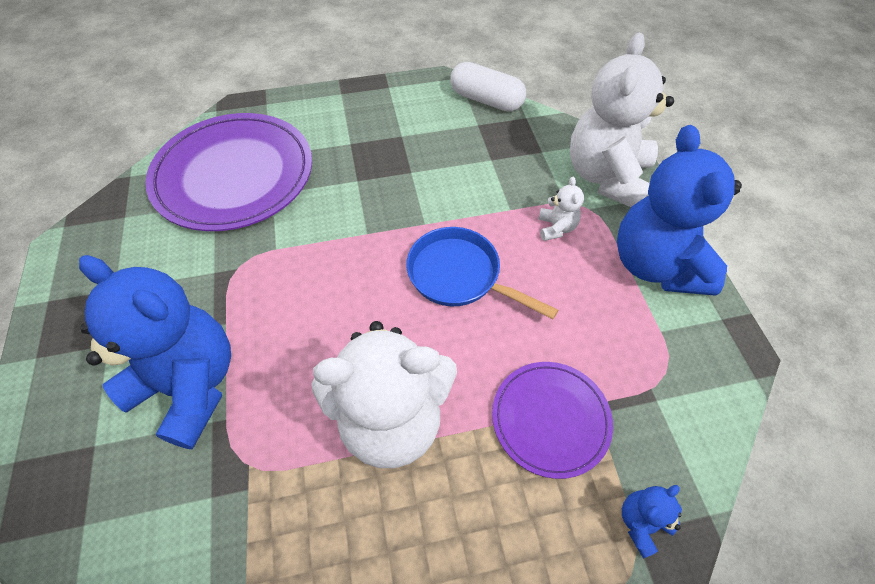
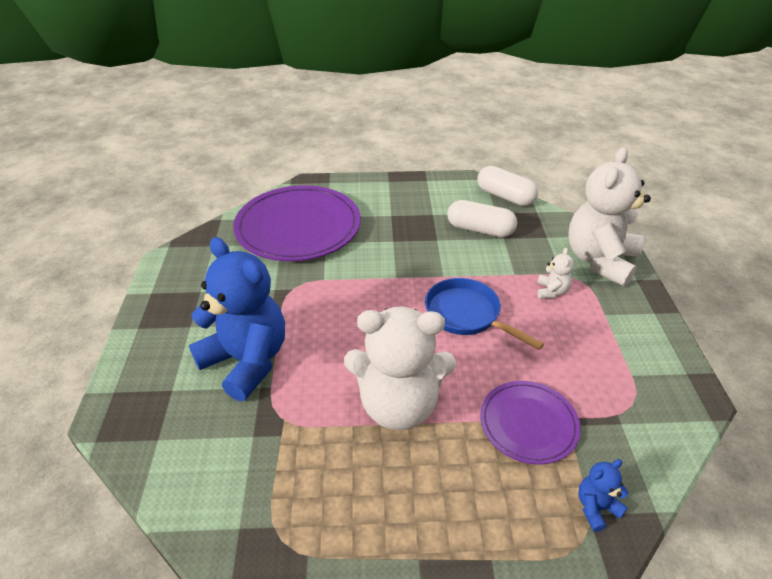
camera: 10 degrees right, 15 degrees down
blue teddy bear [617,125,742,296] -> none
none -> white capsule [447,200,517,237]

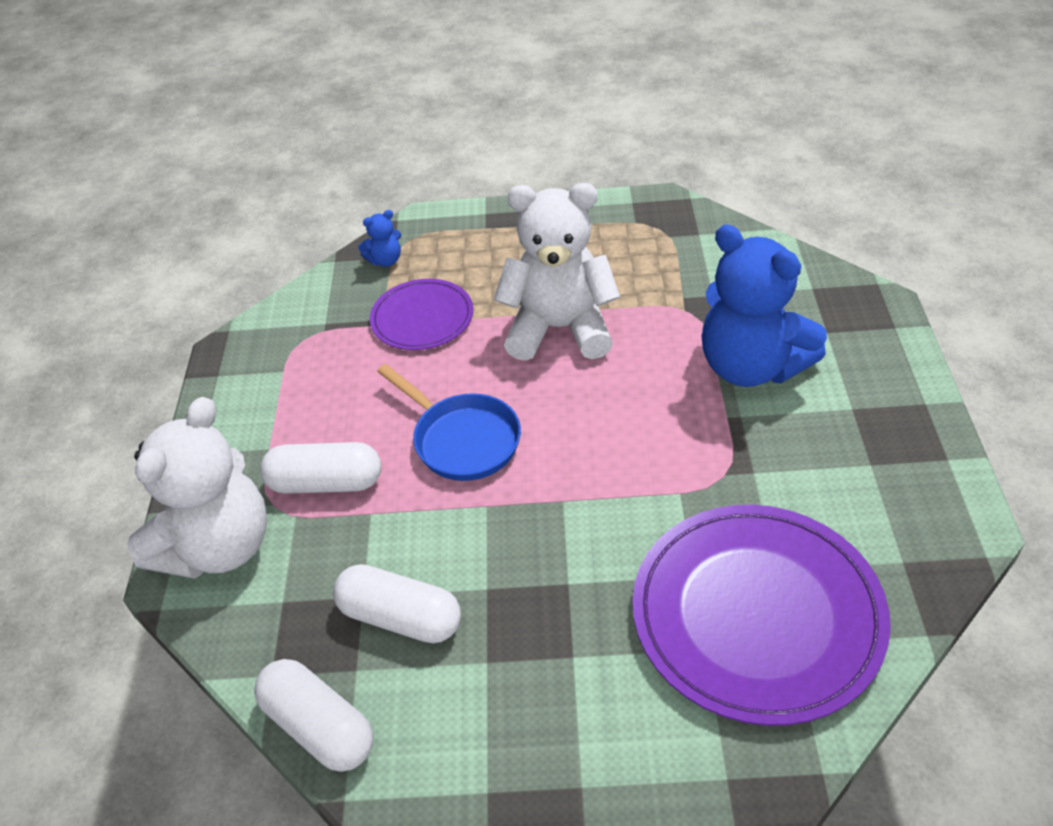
camera: 175 degrees left, 5 degrees up
white teddy bear [537,248,574,299] -> white capsule [260,442,381,494]

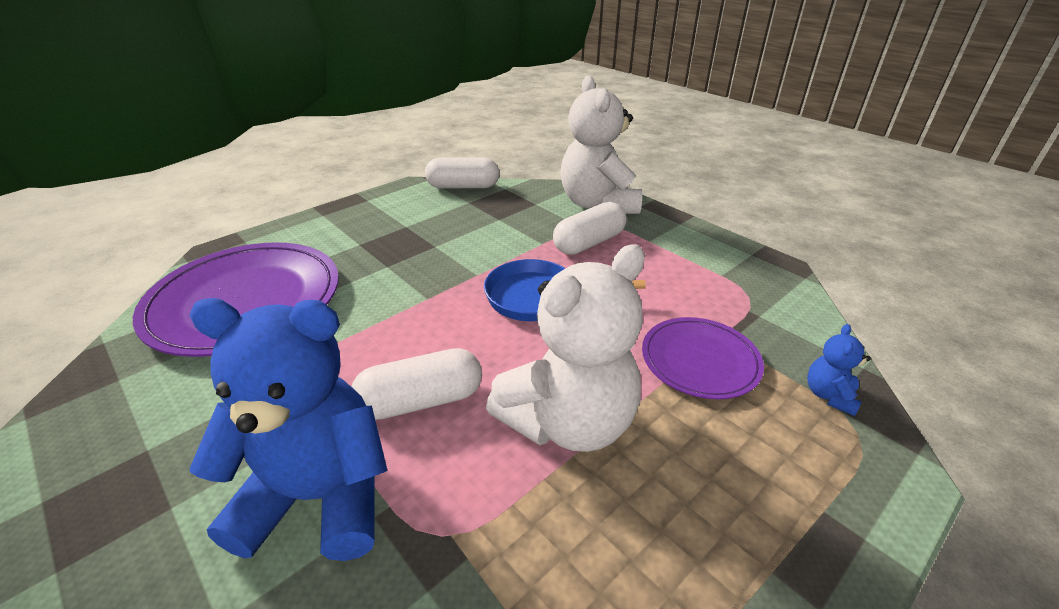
camera: 135 degrees right, 10 degrees down
white capsule [333,564,461,643] -> white capsule moved to [352,348,482,420]

